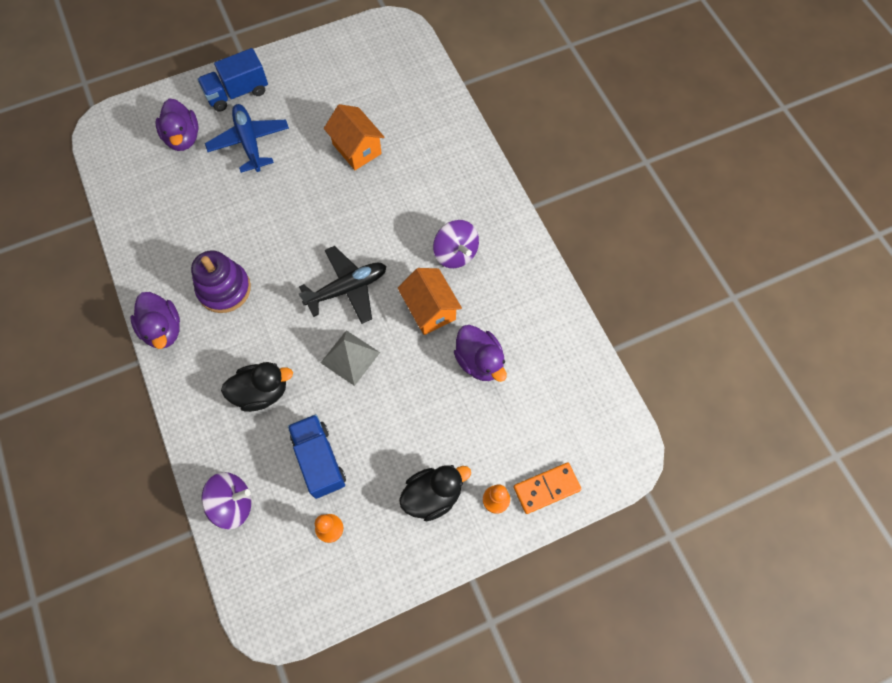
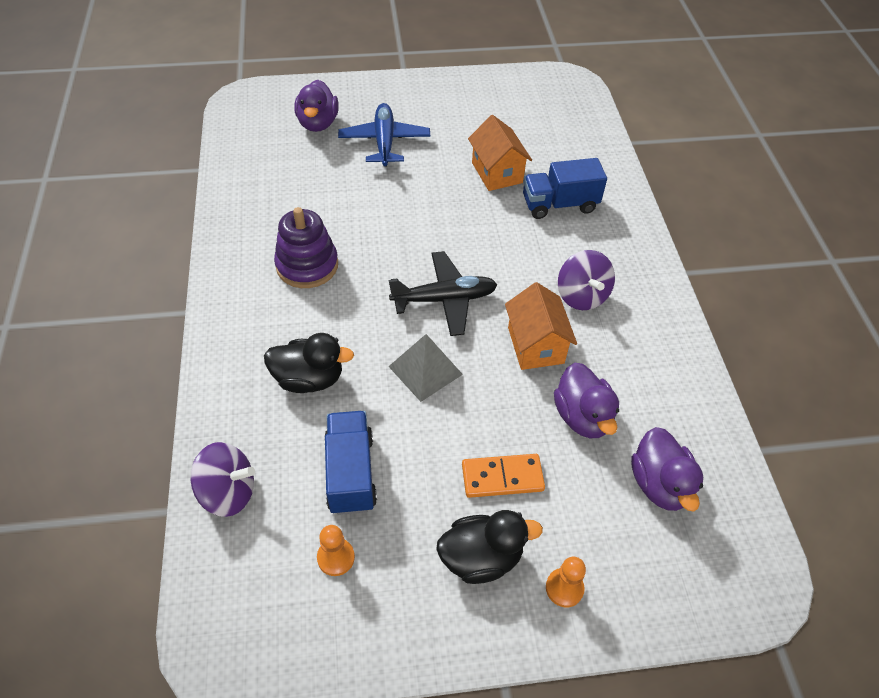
camera: 15 degrees right, 15 degrees down
purple duck [130,292,180,349] -> purple duck moved to [631,427,703,512]
blue truck [197,48,268,112] -> blue truck moved to [523,158,607,219]
orange domino [514,462,581,514] -> orange domino moved to [462,454,545,498]

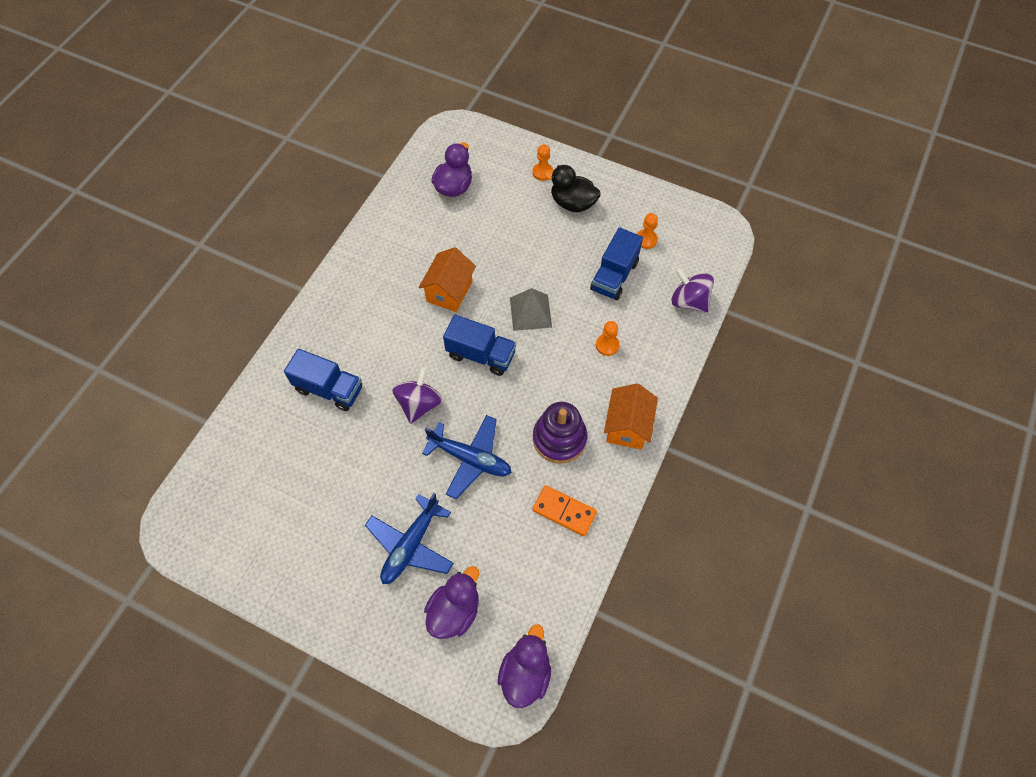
camera: 145 degrees left, 10 degrees up
black duck [264,333,354,393] -> orange pawn [596,321,620,356]
black plane [389,251,497,336] -> blue truck [443,315,516,376]
orange domino [462,454,545,498] -> orange domino moved to [532,485,597,536]
orange house [468,115,532,191] -> orange house moved to [604,383,658,450]
purple duck [554,363,619,438] -> purple duck moved to [498,624,551,708]
purple spinning top [558,250,615,310] -> purple spinning top moved to [392,367,442,424]
none -> blue plane [422,415,512,499]

